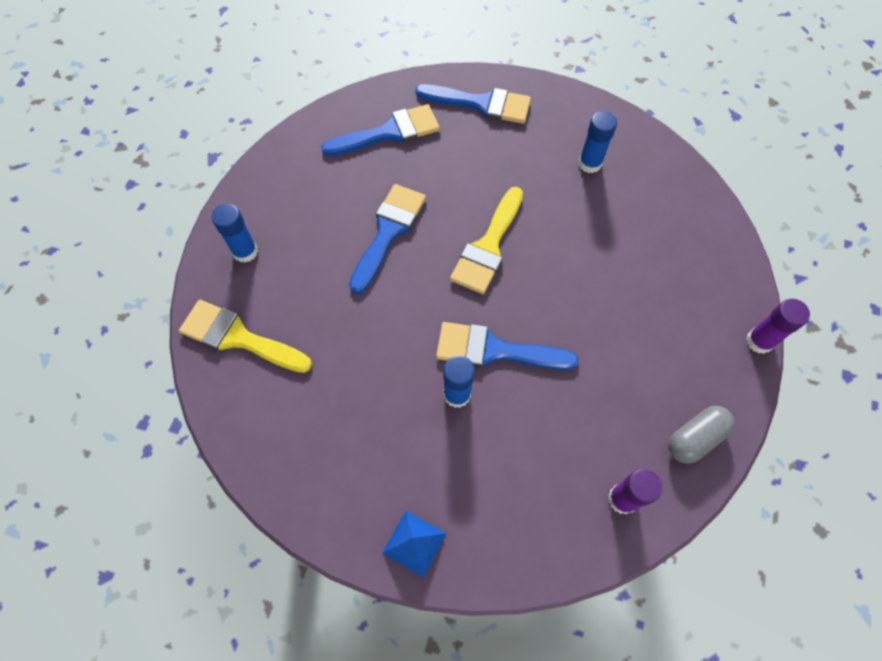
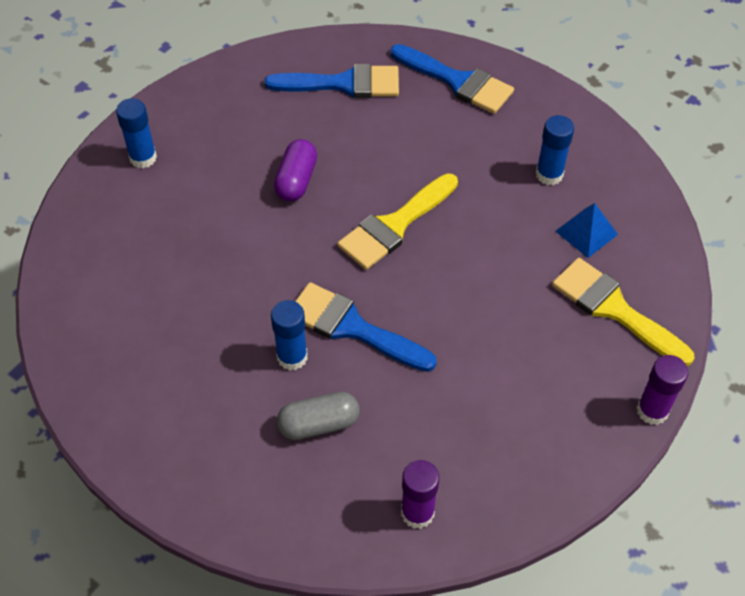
camera: 20 degrees right, 10 degrees down
yellow brush [179,300,312,373] -> yellow brush moved to [552,258,694,366]
blue brush [349,184,426,294] -> purple capsule [274,139,317,201]
blue pyramid [382,511,447,578] -> blue pyramid moved to [555,203,618,258]
grey capsule [668,406,735,464] -> grey capsule moved to [277,392,360,440]

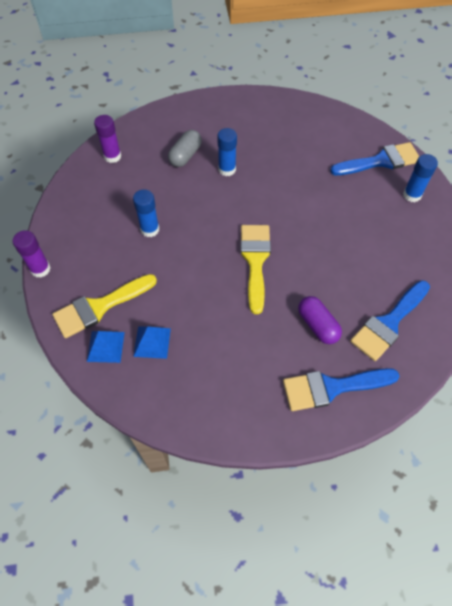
camera: 135 degrees right, 5 degrees up
purple capsule [274,139,317,201] -> purple capsule moved to [298,296,342,344]
blue brush [295,282,437,372] -> blue brush moved to [330,142,419,175]
blue glue stick [536,115,574,185] -> blue glue stick moved to [133,189,159,237]
yellow brush [552,258,694,366] -> yellow brush turned 150 degrees clockwise [52,274,157,338]
none -> blue pyramid [87,331,125,363]

